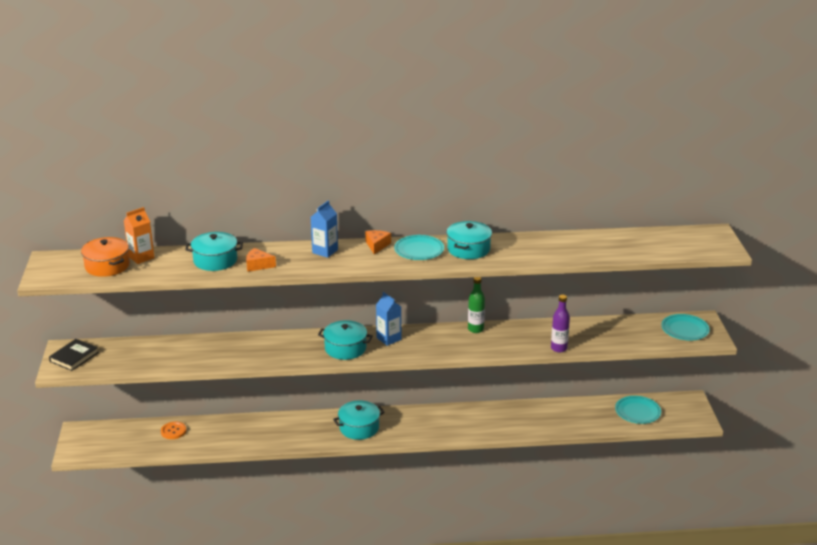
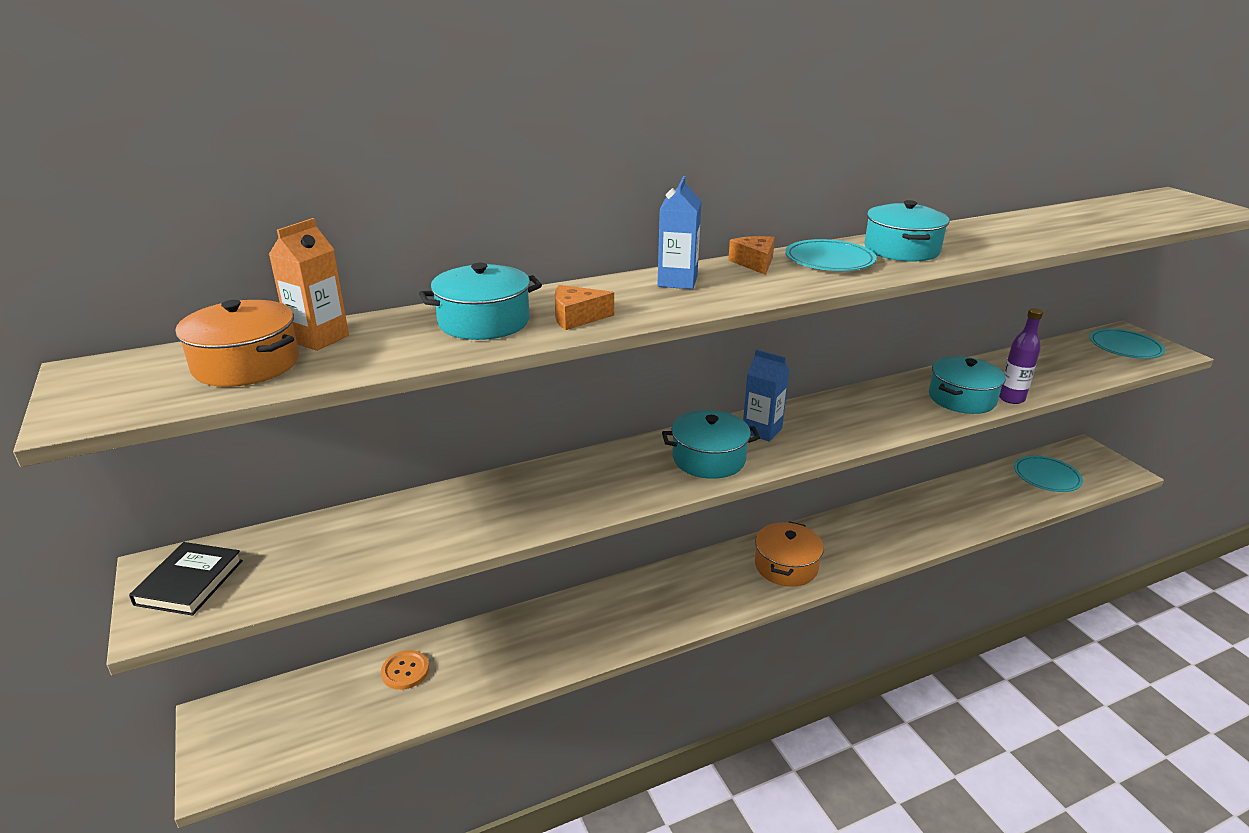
camera: 20 degrees left, 0 degrees up
turquoise pot [333,400,385,440] -> turquoise pot moved to [929,356,1006,414]
green bottle [468,277,485,333] -> none
none -> orange pot [755,521,824,587]

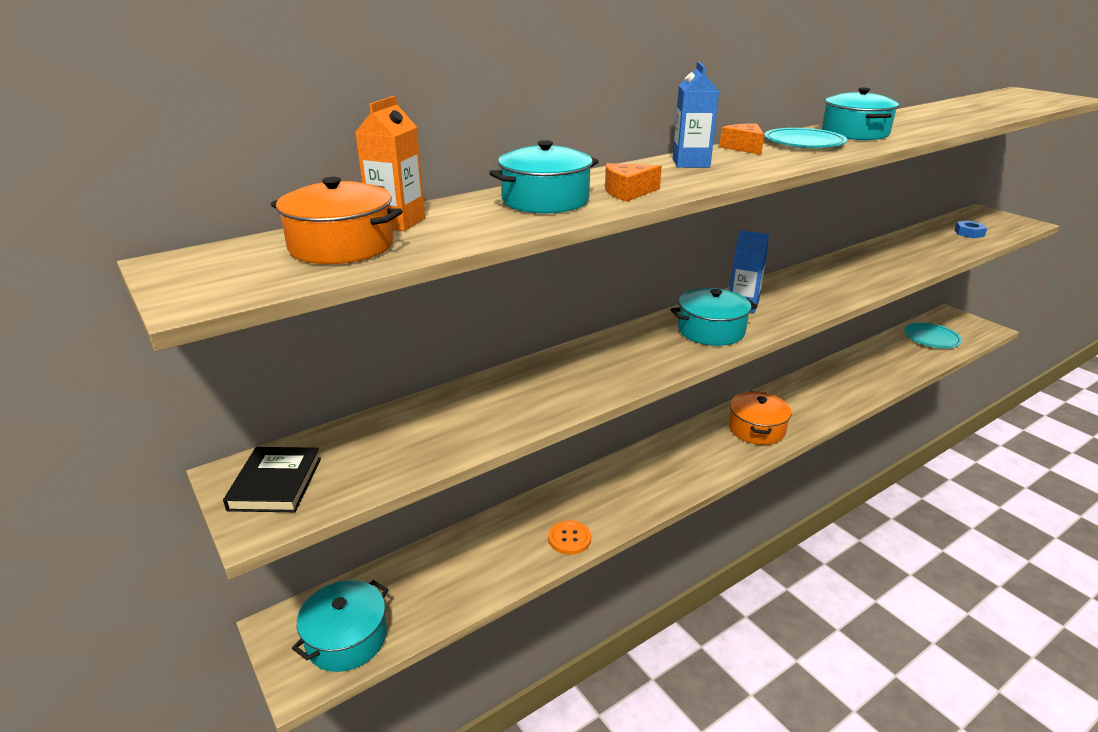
camera: 10 degrees left, 0 degrees up
orange button [381,650,429,690] -> orange button moved to [548,520,591,555]
turquoise pot [929,356,1006,414] -> turquoise pot moved to [292,580,388,672]
purple bottle [999,308,1043,404] -> none
turquoise plate [1089,329,1165,359] -> none
none -> blue nut [955,221,987,238]

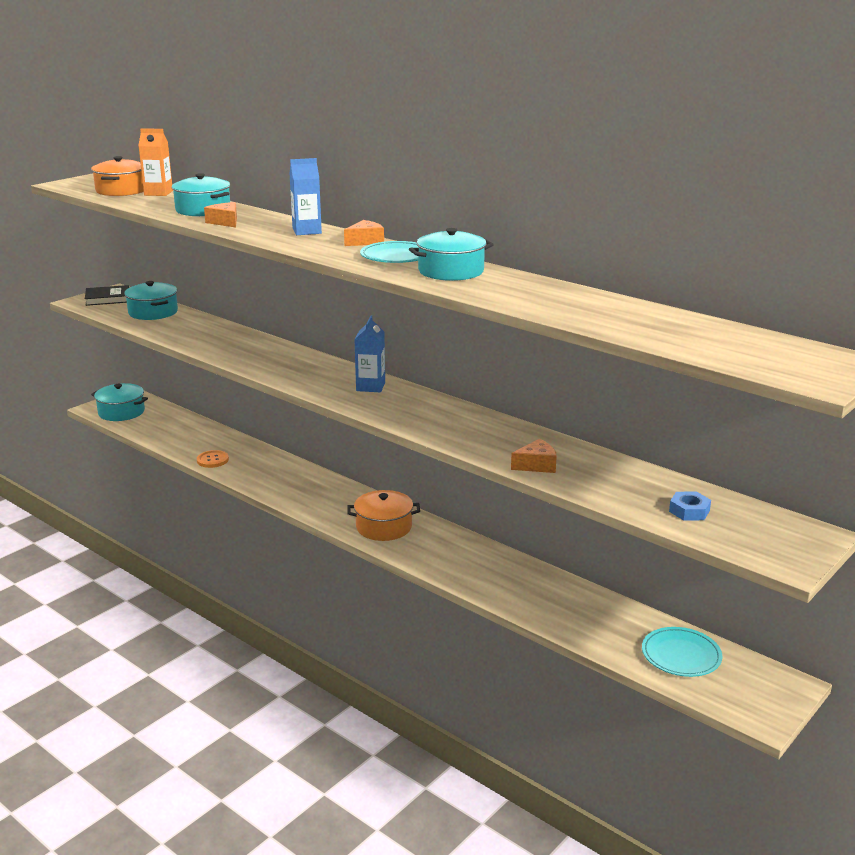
camera: 75 degrees right, 5 degrees down
turquoise pot [671,288,757,346] -> turquoise pot moved to [124,281,178,320]
none -> orange cheese [511,439,557,473]

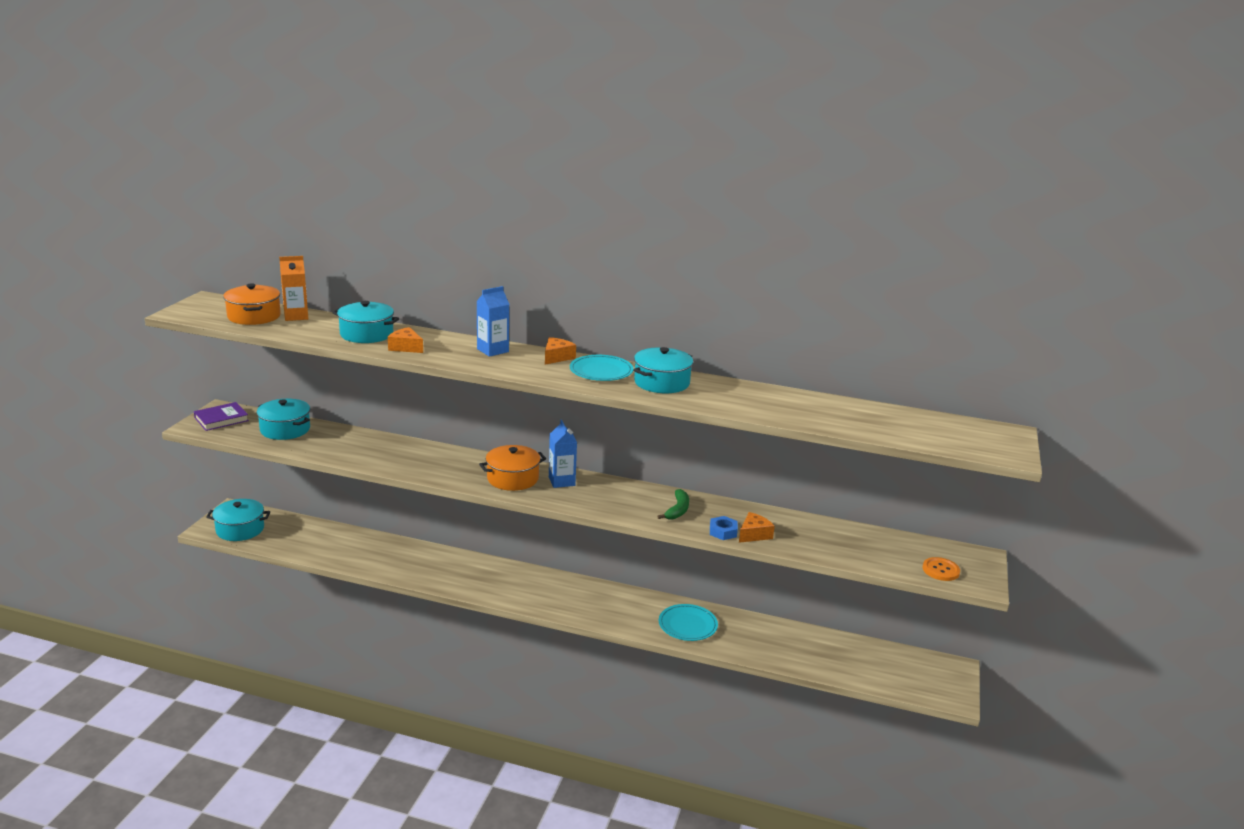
camera: 25 degrees left, 0 degrees up
black book [85,285,129,306] -> purple book [194,402,249,431]
orange button [197,450,229,468] -> orange button moved to [922,557,960,581]
orange pot [347,490,420,541] -> orange pot moved to [479,445,546,491]
turquoise plate [642,627,722,677] -> turquoise plate moved to [659,604,718,641]
blue nut [669,491,711,521] -> blue nut moved to [710,516,738,540]
none -> green banana [657,489,689,520]

